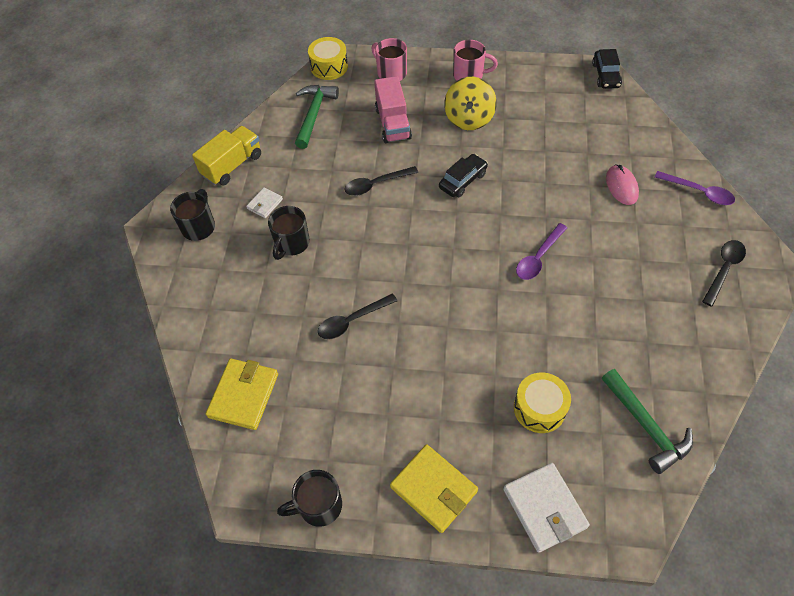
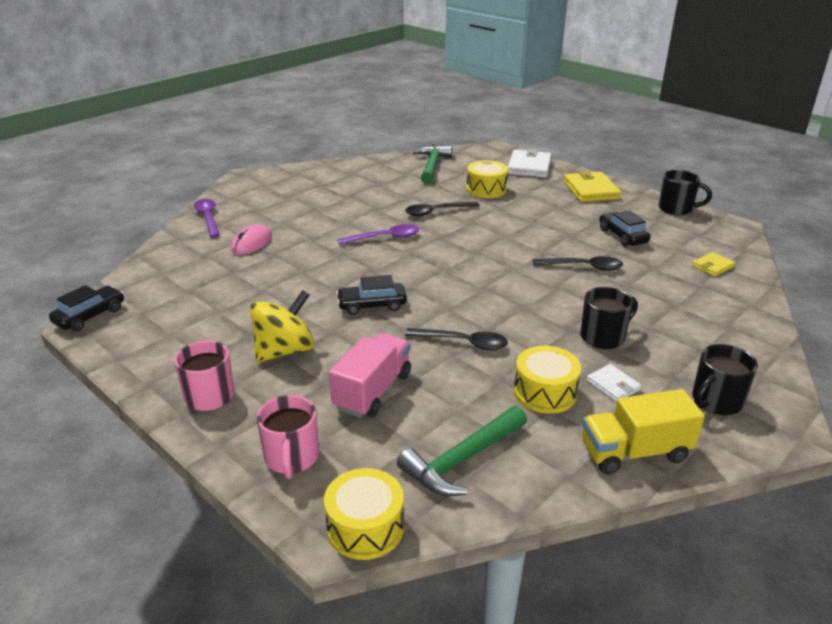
camera: 145 degrees left, 25 degrees down
yellow wallet [206,359,278,430] -> yellow wallet [692,252,735,276], size x0.54
white wallet [246,187,283,218] -> white wallet turned 75 degrees clockwise [587,364,641,402]
black spoon [702,240,746,307] -> black spoon moved to [405,202,480,216]
none -> yellow drum [514,346,581,414]
none -> black car [599,211,651,247]

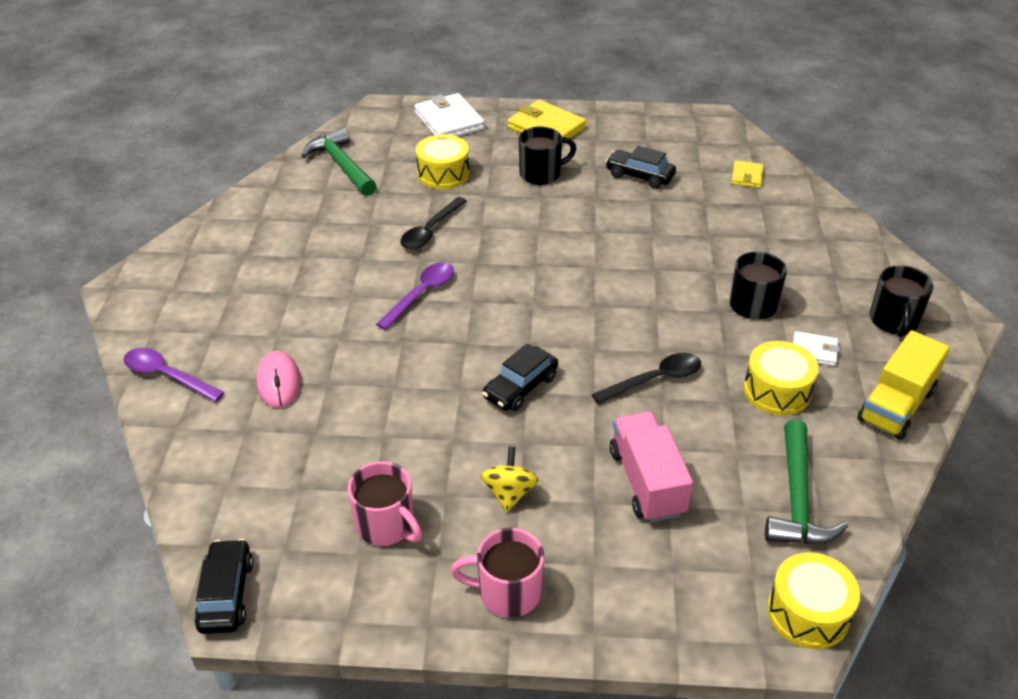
camera: 40 degrees left, 10 degrees up
yellow spinning top [250,290,315,363] -> yellow spinning top [481,446,538,512], size x0.61
pink mug [257,395,319,479] -> pink mug moved to [348,461,422,546]
black spoon [533,256,623,271] -> none
black mug [658,170,712,215] -> black mug moved to [519,127,577,185]

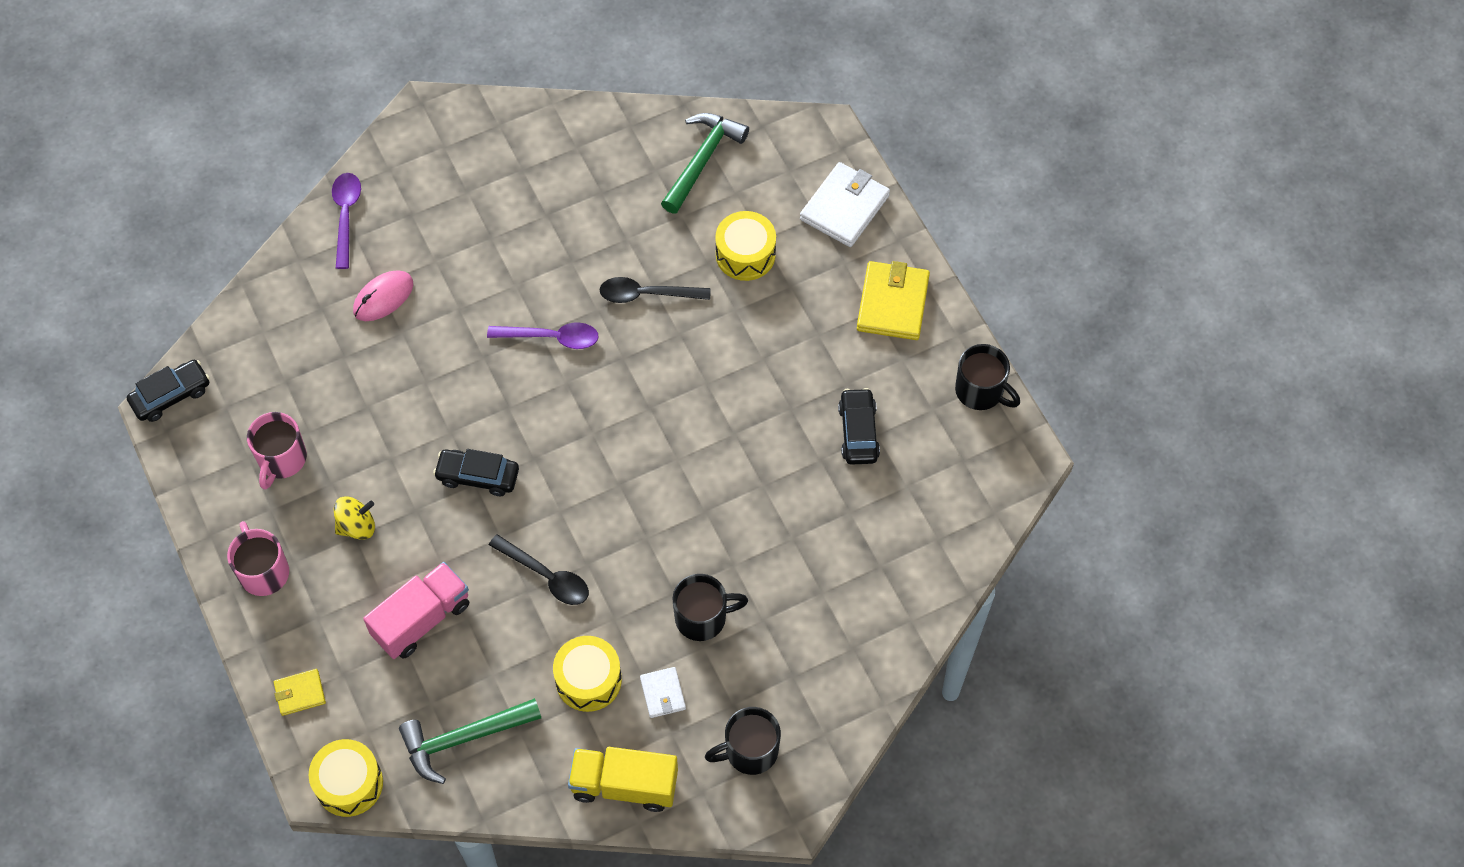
camera: 60 degrees right, 20 degrees up
black mug [519,127,577,185] -> black mug moved to [955,344,1020,410]
yellow wallet [731,160,764,188] -> yellow wallet moved to [274,669,326,716]

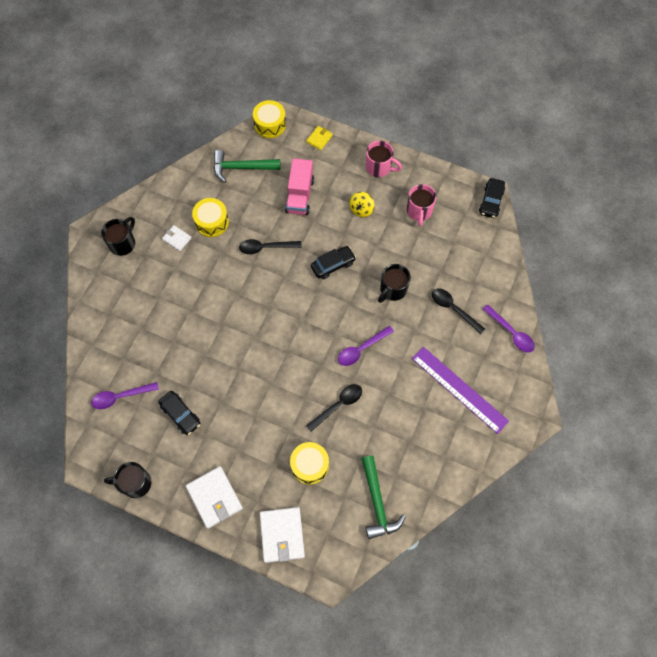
camera: 140 degrees right, 5 degrees up
pink mug [247,412,307,490] -> pink mug turned 150 degrees counterclockwise [407,184,437,226]
pink mouse [353,270,413,321] -> black spoon [432,288,485,334]
green hammer [399,698,541,784] -> green hammer turned 120 degrees counterclockwise [214,150,281,183]
yellow truck [568,747,678,812] -> none
black mug [672,574,748,641] -> black mug moved to [378,264,411,303]
yellow wallet [857,261,930,340] -> white wallet [186,466,243,529]
none -> purple spoon [91,382,159,409]
none -> purple ruler [412,347,509,434]

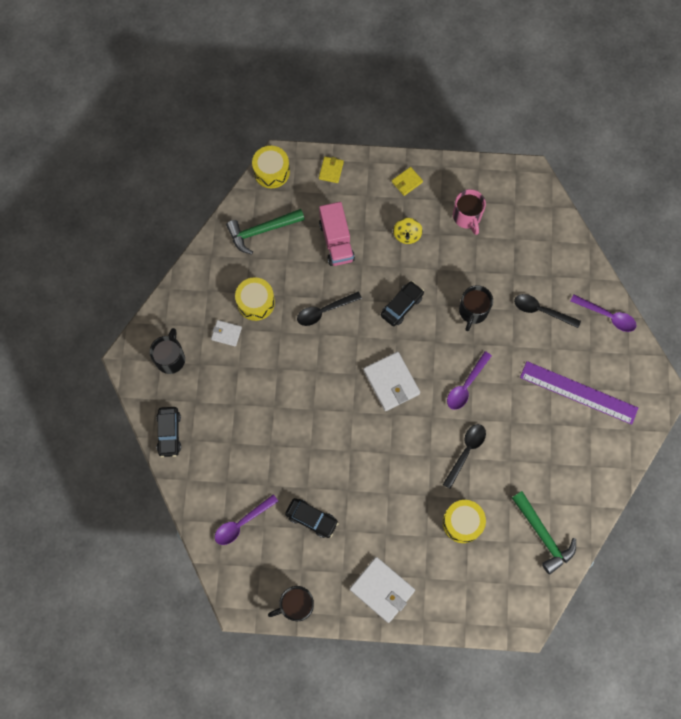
camera: 20 degrees left, 5 degrees up
white wallet [260,507,305,563] -> white wallet moved to [363,352,420,411]
pink mug [366,140,402,177] -> yellow wallet [392,167,423,196]
black car [479,178,505,218] -> black car moved to [156,407,181,457]

